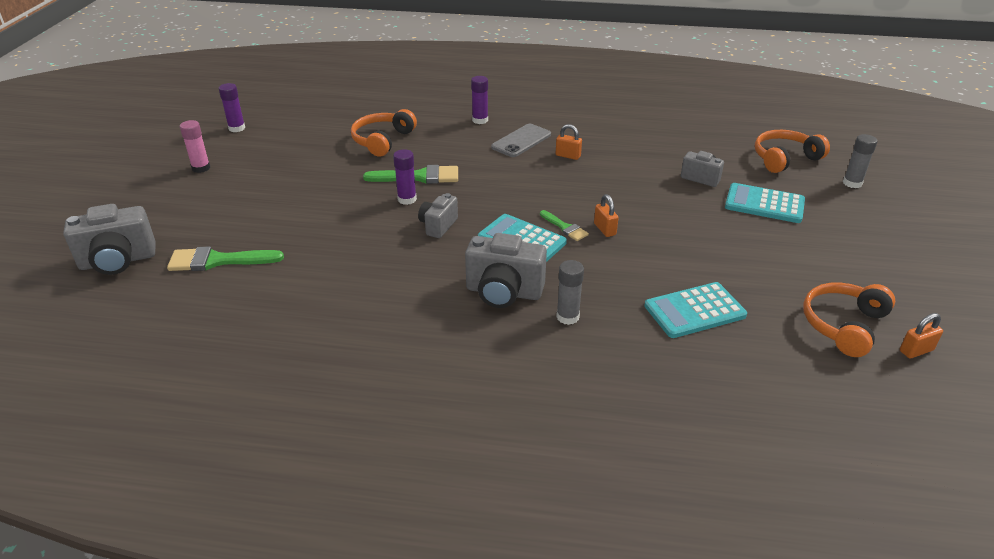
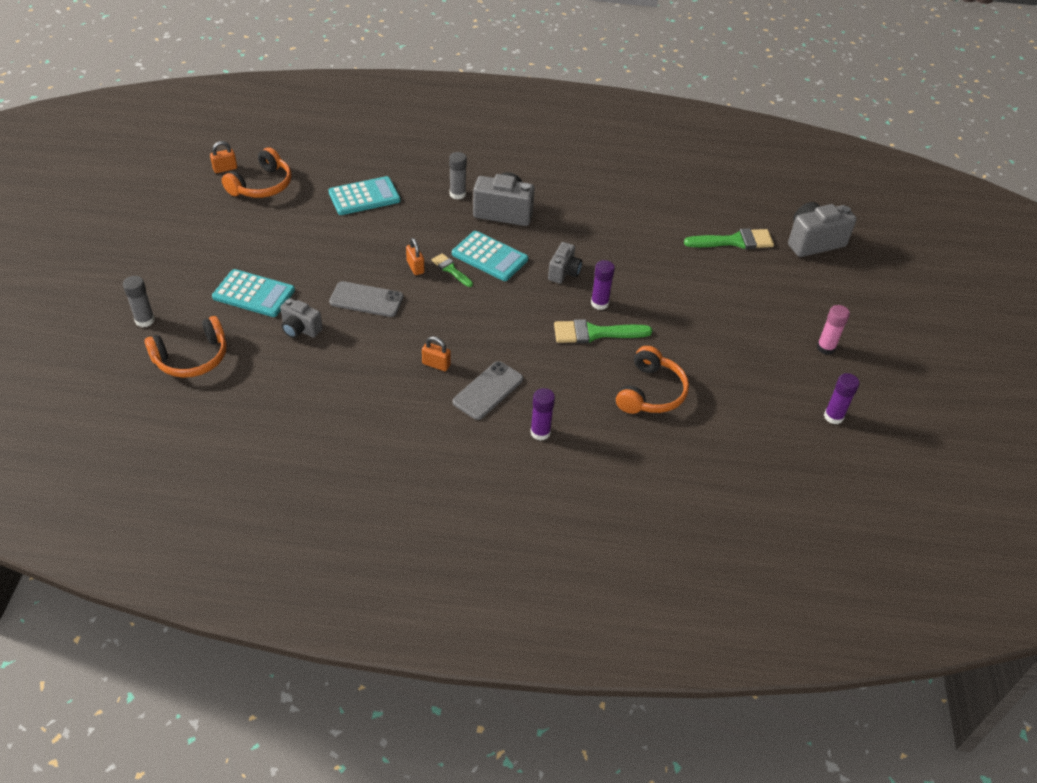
camera: 175 degrees right, 10 degrees up
none -> grey phone [329,281,403,317]

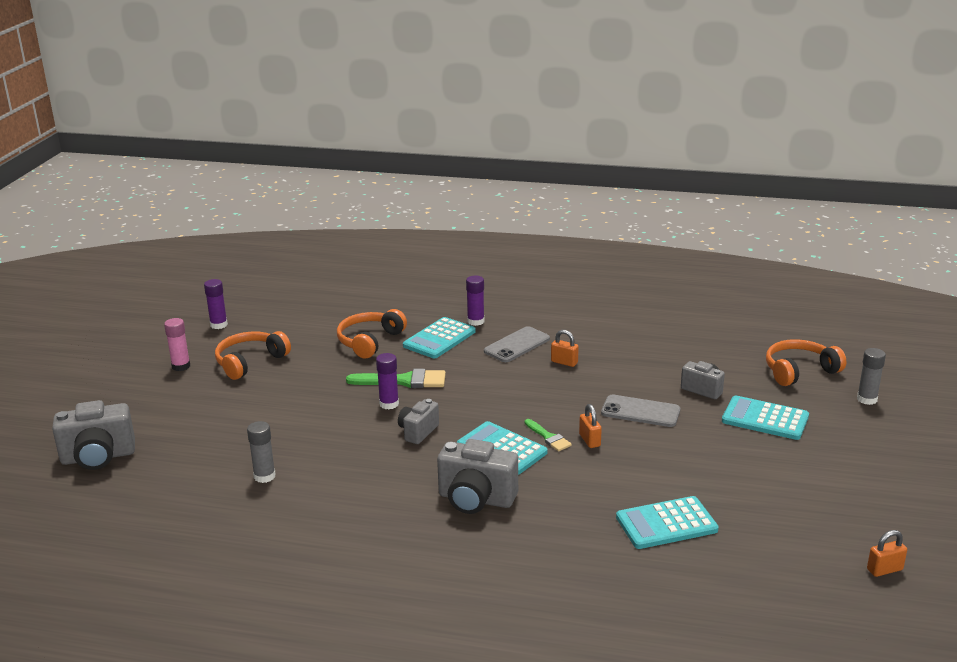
camera: 170 degrees left, 20 degrees down
orange headphones [222,147,292,198] -> orange headphones moved to [215,331,291,380]
grey glue stick [449,152,467,199] -> grey glue stick moved to [247,421,276,483]
green brush [684,228,774,249] -> none
none -> turquoise calculator [403,317,476,358]

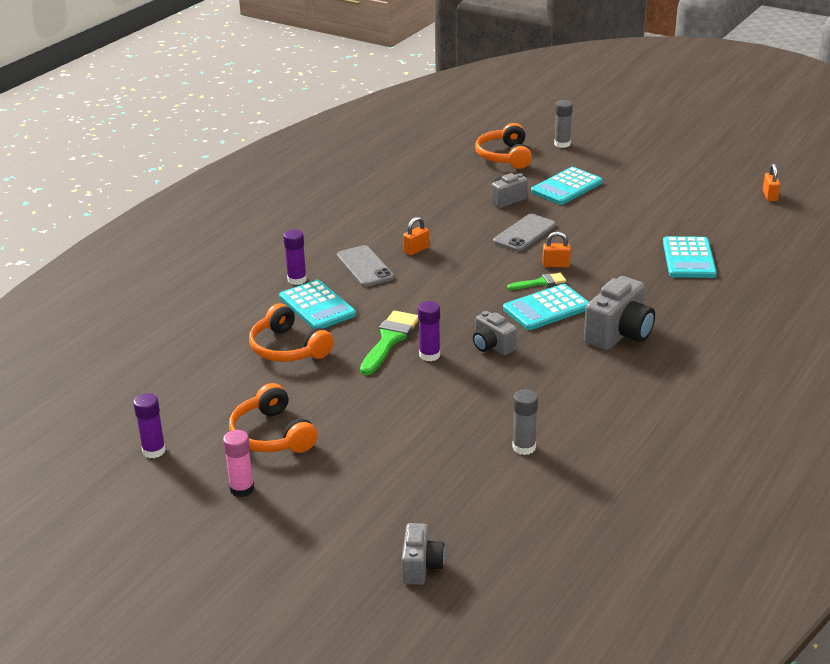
camera: 70 degrees left, 5 degrees up
grey camera [52,400,135,470] -> grey camera [402,523,445,585], size x0.60

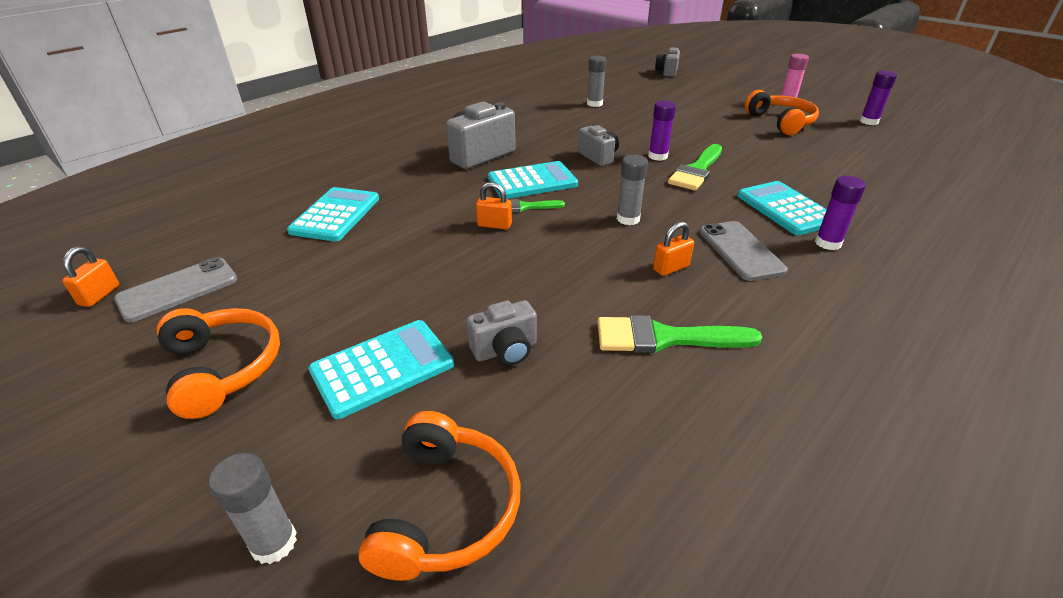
camera: 170 degrees left, 5 degrees up
orange headphones [249,303,334,362] -> orange headphones moved to [157,308,280,419]
grey phone [493,214,556,251] -> grey phone moved to [114,257,237,322]
none -> green brush [597,315,762,353]
none -> grey glue stick [617,155,648,225]

